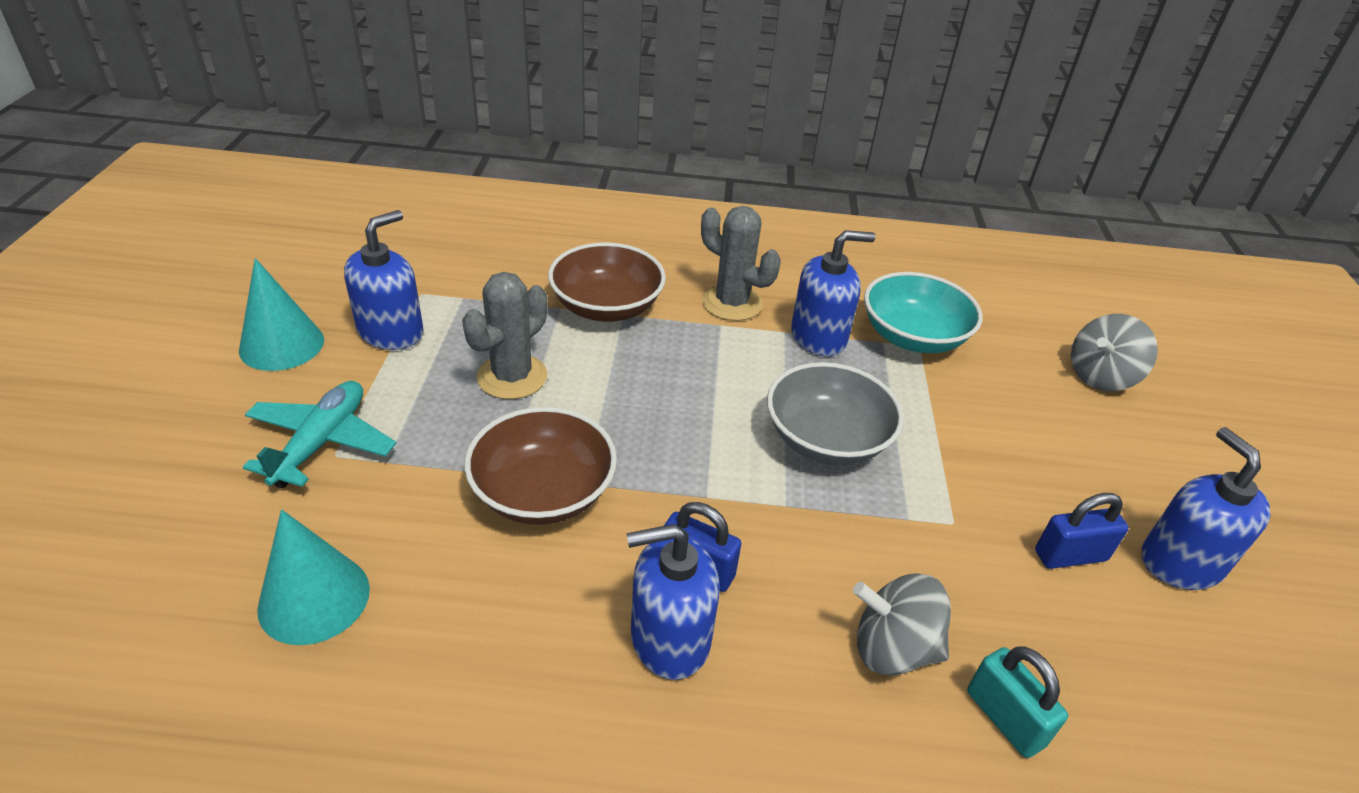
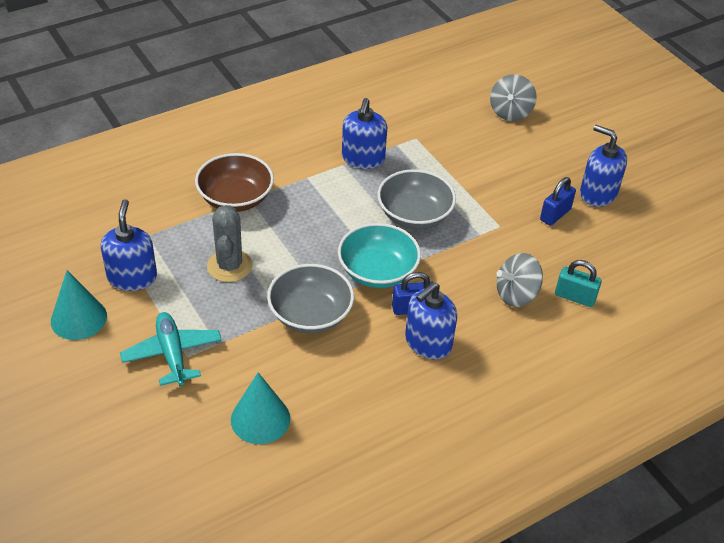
camera: 35 degrees left, 5 degrees up
brown bowl [464,407,617,525] -> grey bowl [267,264,354,333]
grey cactus [701,206,781,321] -> none
blue soap dispenser [791,230,876,356] -> blue soap dispenser turned 150 degrees clockwise [342,98,387,169]
turquoise bowl [864,272,983,353] -> turquoise bowl moved to [338,223,421,288]

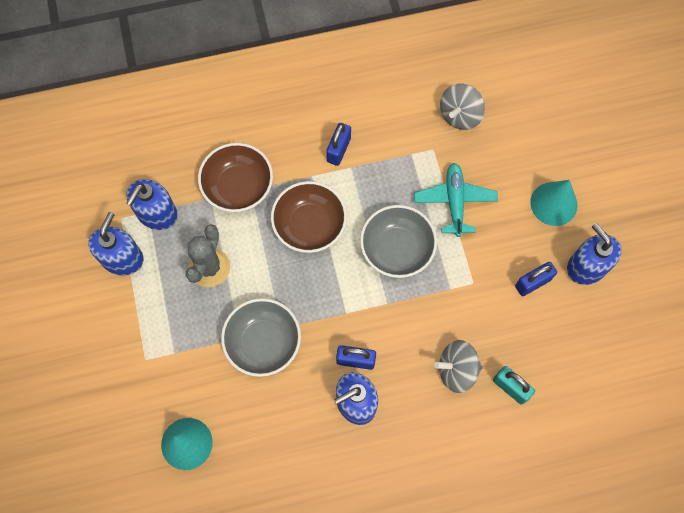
camera: 20 degrees right, 25 degrees up
turquoise cone [51,270,107,340] -> turquoise cone moved to [530,180,577,226]
turquoise plane [120,312,222,386] -> turquoise plane moved to [414,163,498,237]
turquoise bowl [338,223,421,288] -> none
blue soap dispenser [342,98,387,169] -> blue soap dispenser moved to [126,179,178,230]
grey spinning top [490,74,537,121] -> grey spinning top moved to [440,84,485,130]
none -> brown bowl [271,181,347,253]
none -> blue padlock [326,123,351,166]

